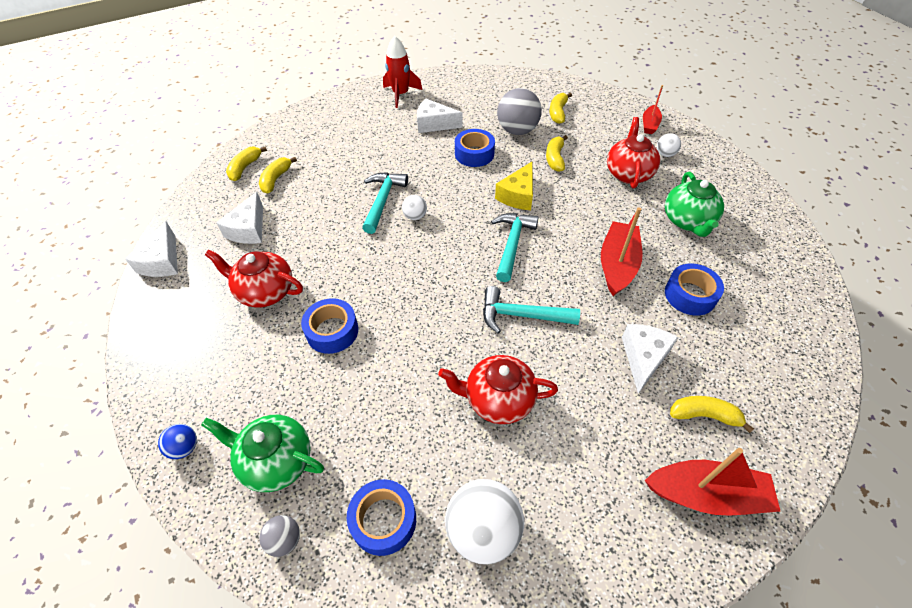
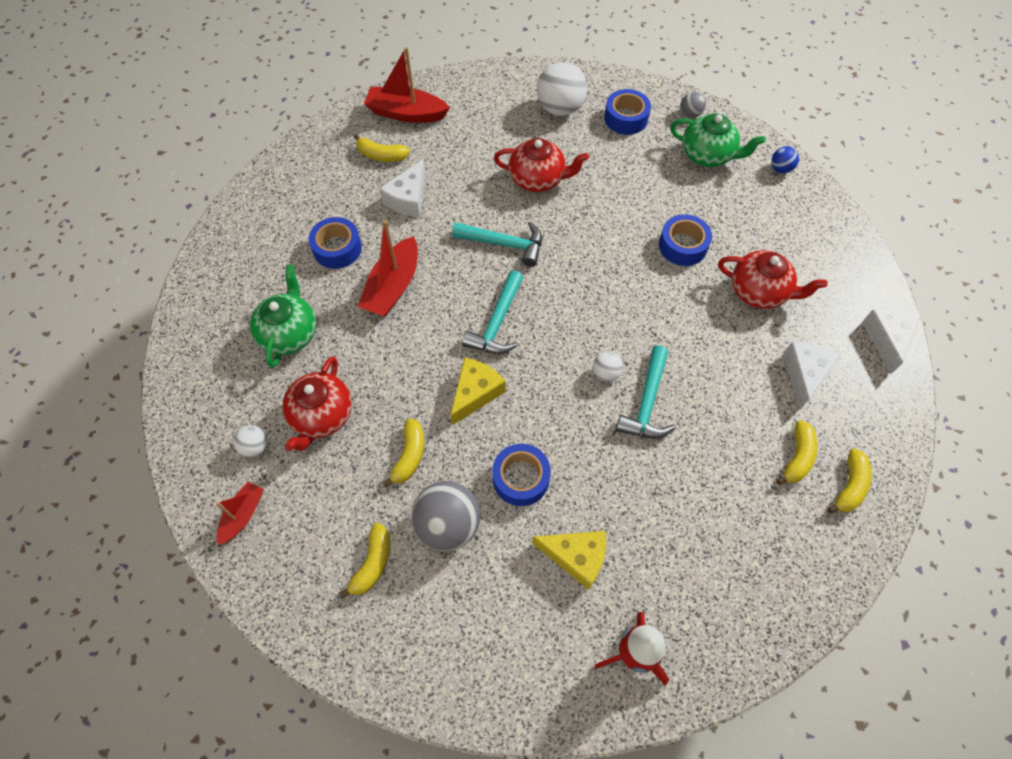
camera: 175 degrees left, 10 degrees up
white cheese [417,98,463,133] -> yellow cheese [532,531,606,590]

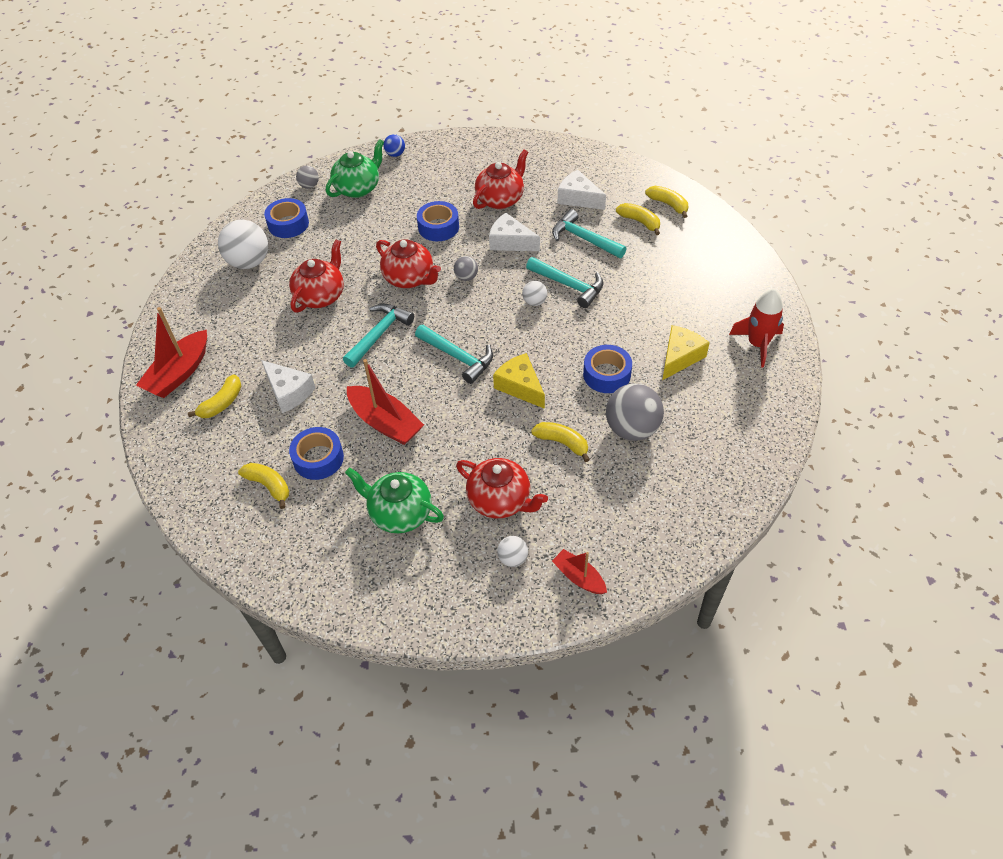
camera: 70 degrees left, 10 degrees down
yellow banana [339,522,390,599] -> yellow banana moved to [238,463,289,509]
white cheese [862,308,921,374] -> white cheese moved to [489,213,540,251]
none -> red teapot [376,239,441,288]
none -> grey ball [454,256,478,281]
none -> turquoise hammer [552,209,626,258]

